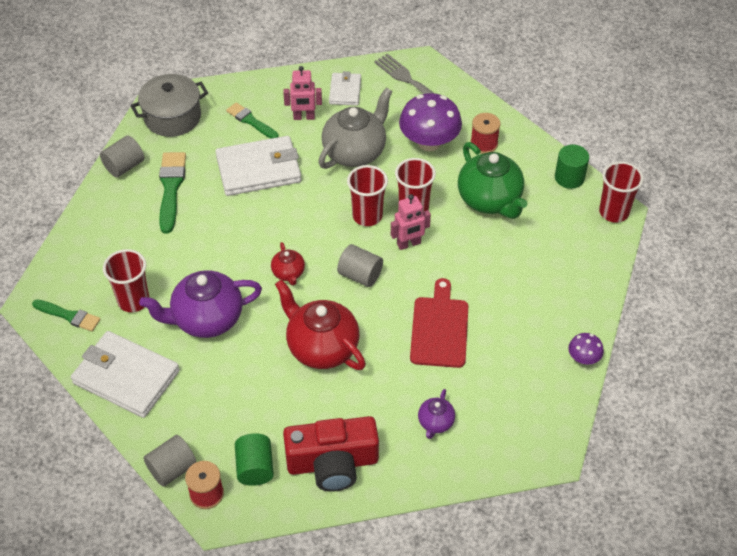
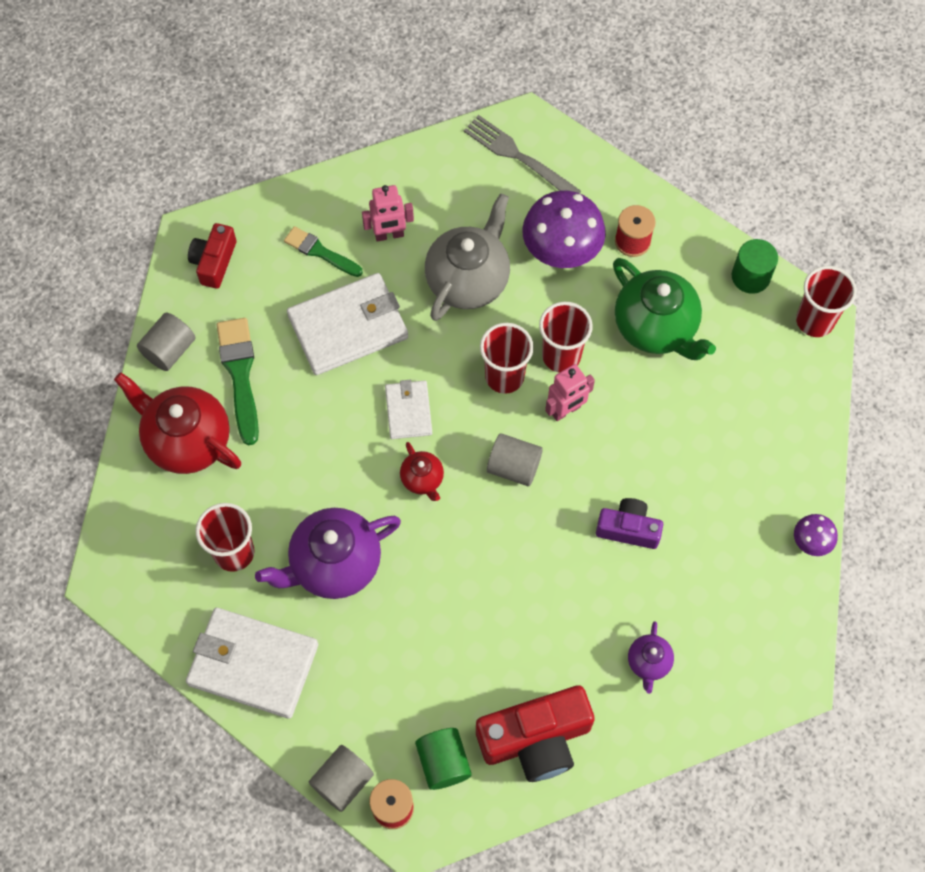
camera: 10 degrees left, 15 degrees up
green brush [32,300,101,331] -> none
grey pot [130,74,208,137] -> red camera [188,223,236,289]
red teapot [275,280,366,370] -> red teapot moved to [114,373,241,474]
white wallet [329,71,361,106] -> white wallet moved to [385,380,432,439]
red cutting board [410,278,468,368] -> purple camera [596,498,663,549]

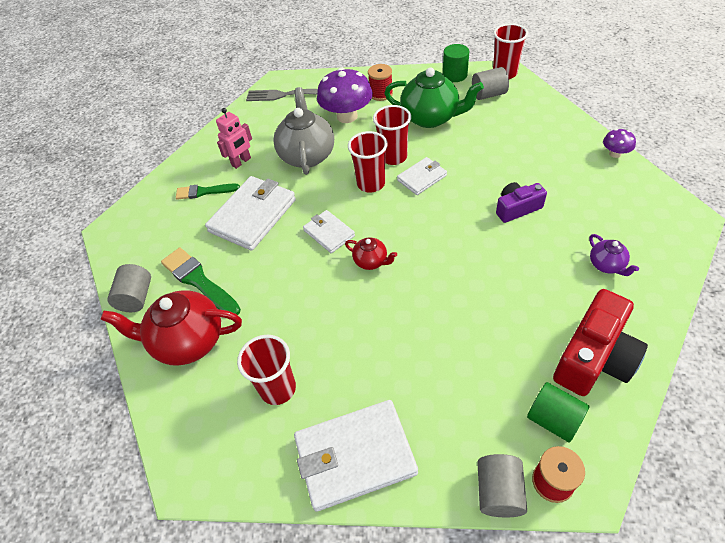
camera: 30 degrees left, 15 degrees down
red camera [188,223,236,289] -> none
purple teapot [255,508,401,599] -> none
grey cylinder [487,433,543,486] -> grey cylinder moved to [472,67,509,100]
pink robot [545,364,595,421] -> white wallet [397,157,447,195]

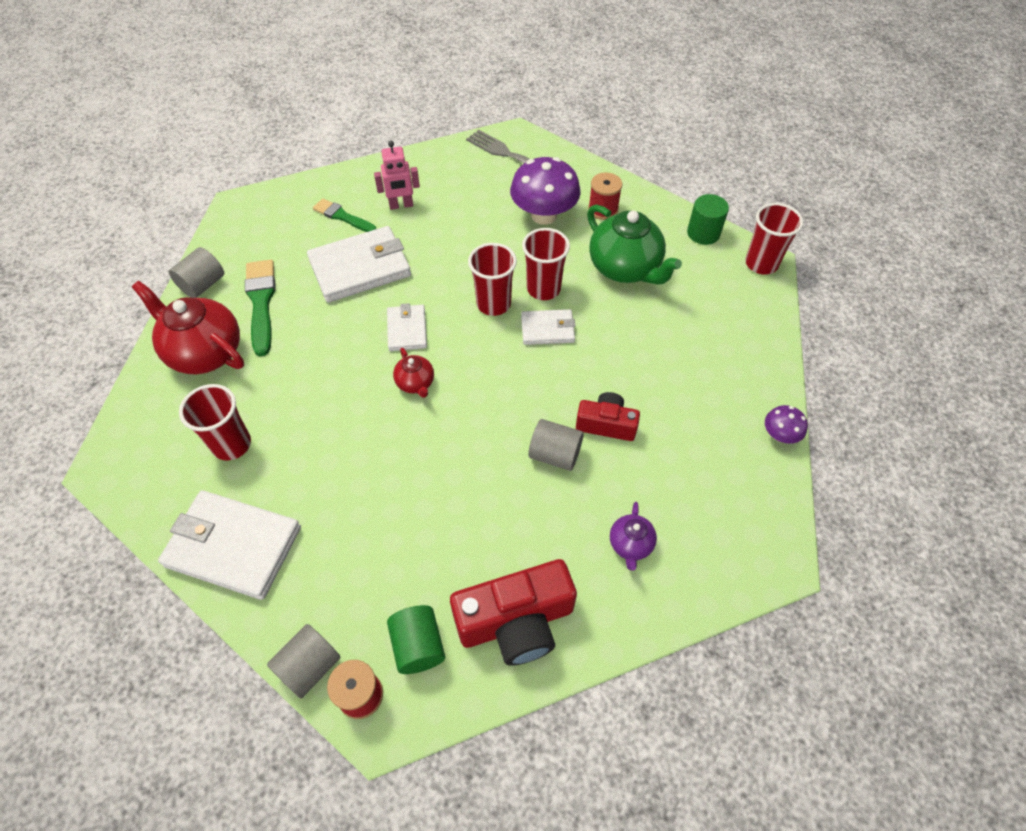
camera: 30 degrees right, 5 degrees up
grey teapot [273,87,334,175] -> none
grey cylinder [472,67,509,100] -> grey cylinder moved to [528,419,584,471]
purple camera [496,182,547,223] -> red camera [576,392,640,441]

